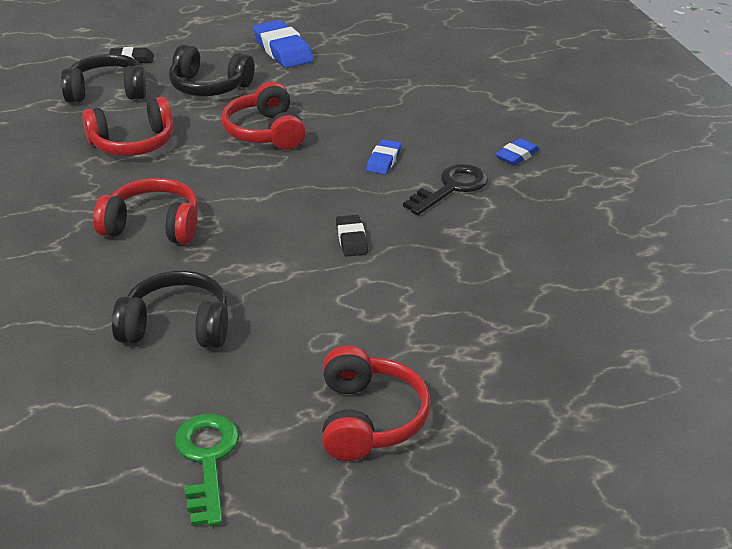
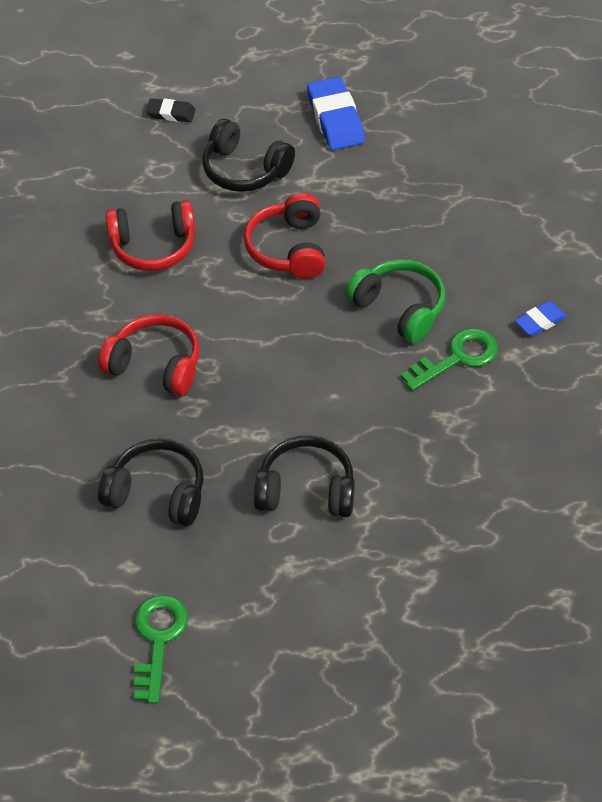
camera: 15 degrees right, 15 degrees up
black headphones [61,54,146,103] -> black headphones moved to [254,436,355,517]
red headphones [322,345,431,461] -> none
black eraser [336,215,368,257] -> none
blue eraser [366,139,401,175] -> green headphones [345,259,445,344]
black key [403,164,488,215] -> green key [401,328,498,391]

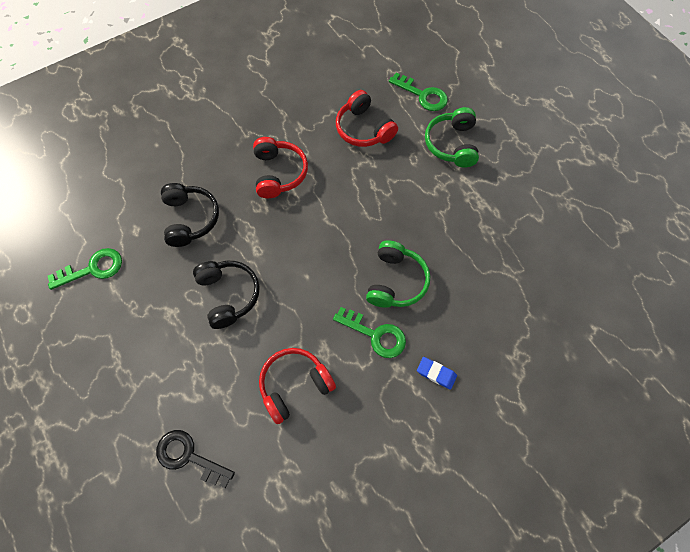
camera: 60 degrees right, 15 degrees up
black eraser [146,98,195,122] -> none
black headphones [202,119,295,192] -> green headphones [425,107,479,168]
red headphones [244,193,325,279] -> red headphones moved to [259,348,336,424]
blue eraser [307,77,365,150] -> none
none -> black key [156,430,235,488]
none -> green key [389,73,448,111]

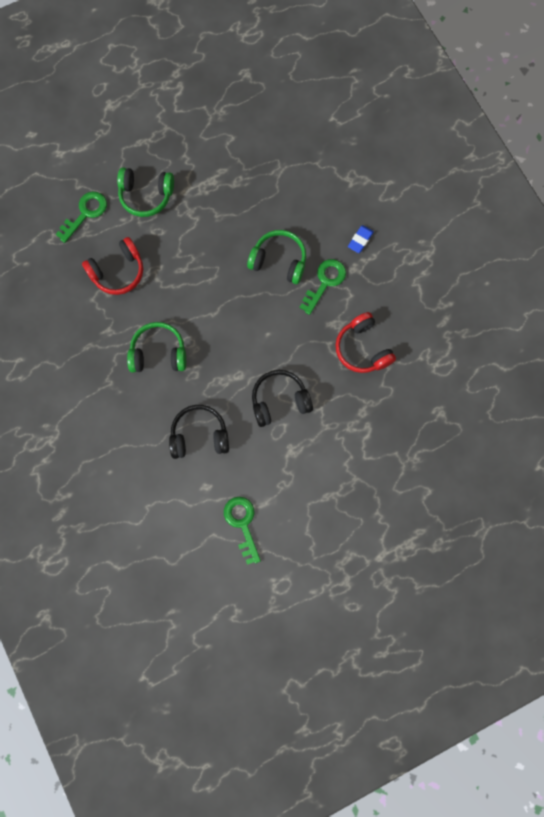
camera: 85 degrees left, 10 degrees up
black key [156,430,235,488] -> none
red headphones [253,137,308,198] -> green headphones [127,322,186,372]

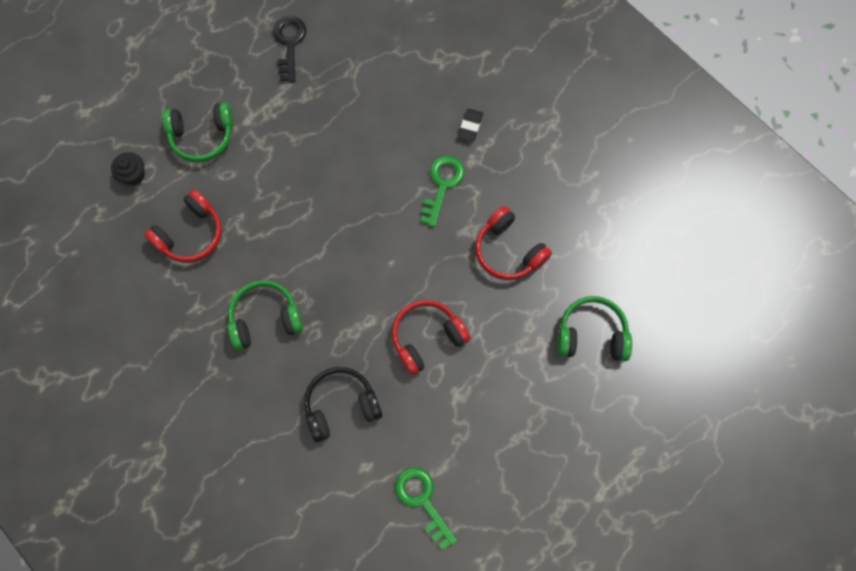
camera: 15 degrees left, 5 degrees down
green key [56,192,107,243] -> black cupcake [111,152,145,186]
green headphones [247,230,306,284] -> green headphones moved to [557,296,632,361]
black headphones [252,370,313,427] -> red headphones [392,300,471,376]
blue eraser [348,225,374,253] -> black eraser [458,109,483,142]
none -> black key [273,16,306,82]

